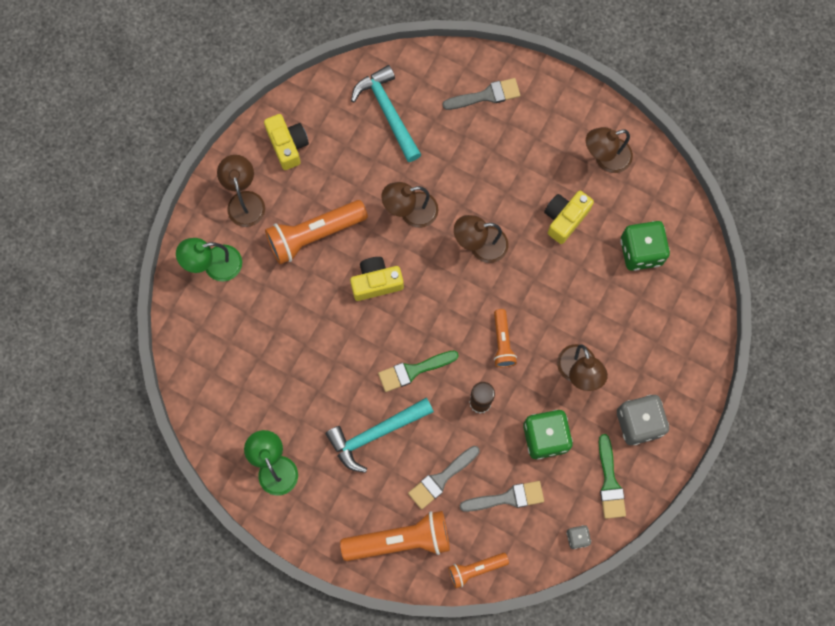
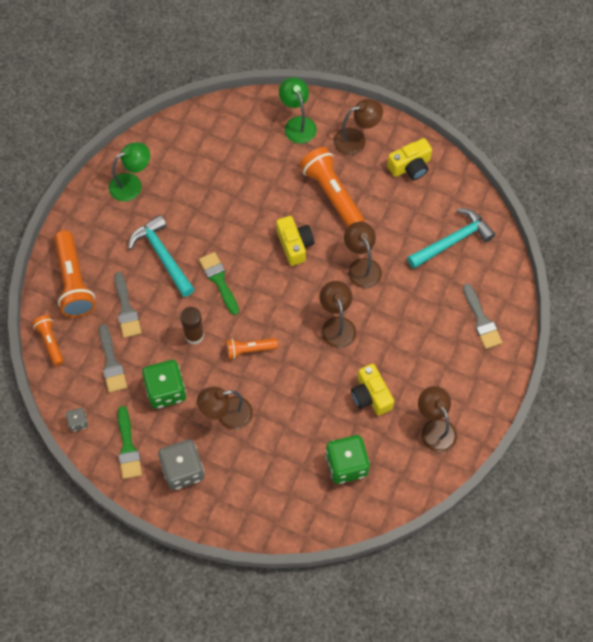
camera: 85 degrees right, 10 degrees down
grey brush [408,446,480,509] -> grey brush turned 150 degrees counterclockwise [114,272,141,338]
yellow camera [544,191,594,244] -> yellow camera turned 150 degrees counterclockwise [351,364,394,416]
green brush [599,434,626,519] -> green brush turned 90 degrees counterclockwise [118,406,142,479]

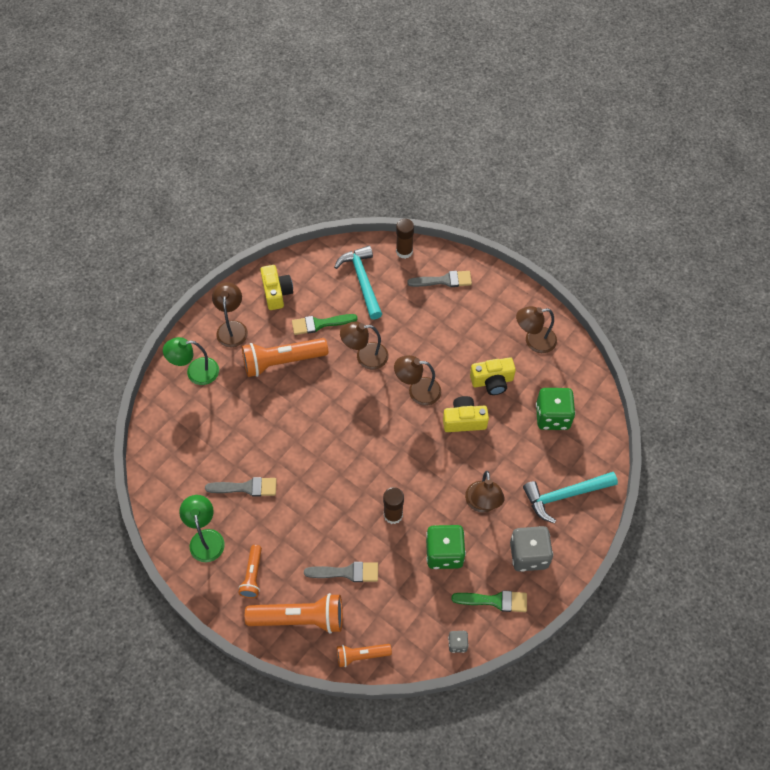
camera: 75 degrees left, 5 degrees down
grey brush [99,324,127,392] -> grey brush moved to [205,477,277,497]
turquoise hammer [128,215,195,297] -> turquoise hammer moved to [523,472,618,523]
green brush [199,252,239,315] -> green brush moved to [292,314,358,335]
orange flashlight [226,338,278,359] -> orange flashlight moved to [238,545,262,598]
yellow camera [276,216,314,266] -> yellow camera moved to [443,396,489,432]
none -> brown glue stick [396,219,414,259]

